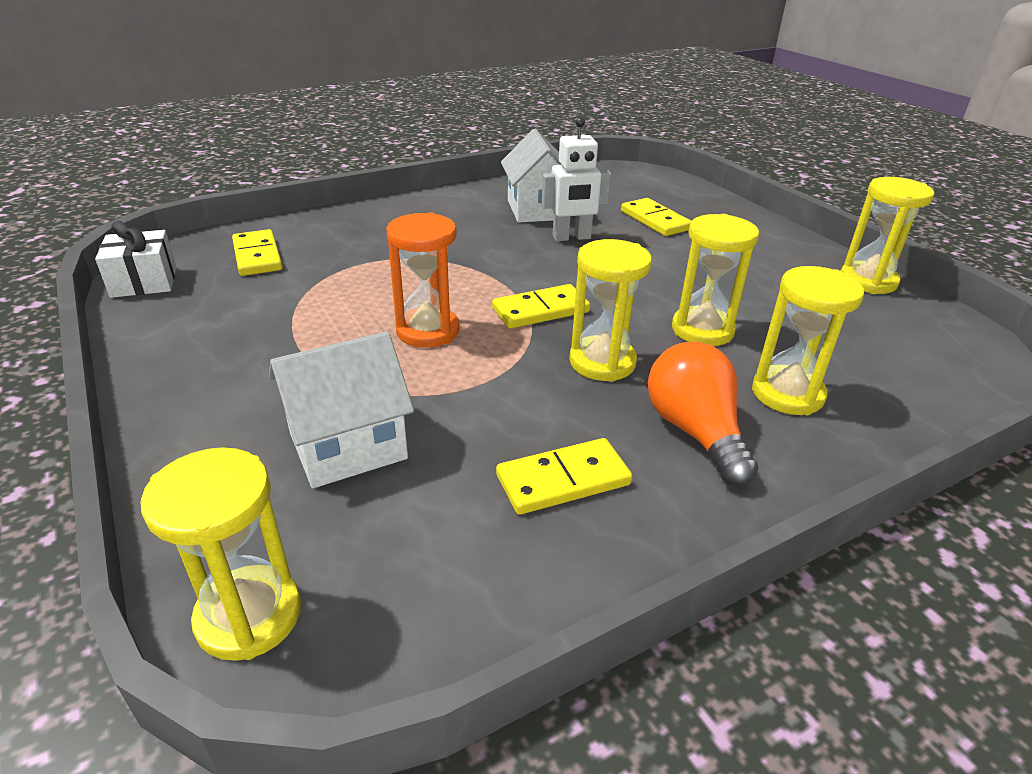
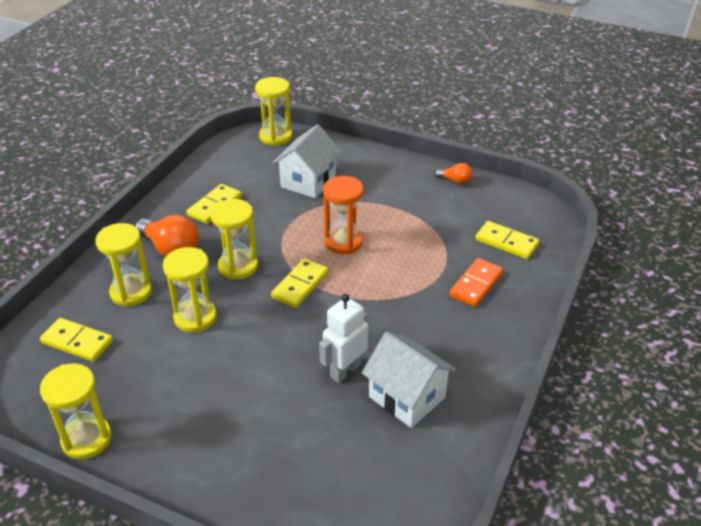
camera: 145 degrees right, 5 degrees up
white gift [95,221,176,298] -> none
yellow domino [621,198,691,236] -> yellow domino moved to [40,318,113,362]
none -> orange light bulb [434,163,472,184]
none -> orange domino [449,258,504,307]

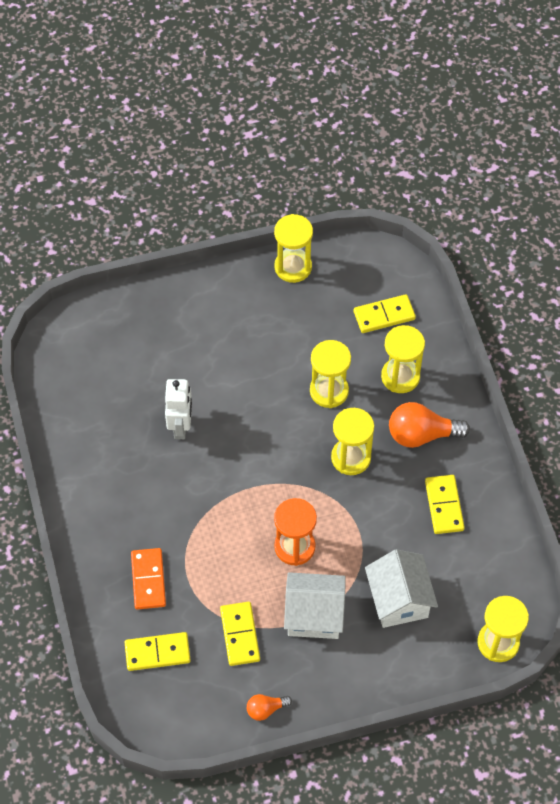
camera: 140 degrees right, 20 degrees up
yellow domino [271,258,328,308] -> yellow domino moved to [220,602,260,666]
white house [362,332,456,428] -> white house moved to [284,572,346,639]

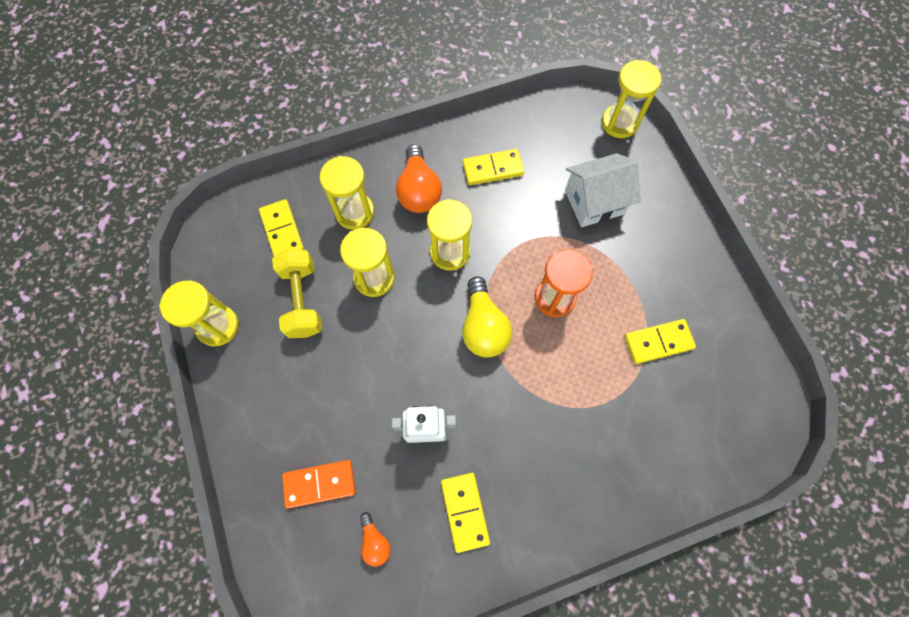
camera: 95 degrees left, 10 degrees up
yellow domino [124,632,191,671] -> yellow domino moved to [441,473,490,553]
orange domino [131,548,166,610] -> orange domino moved to [282,460,355,508]
orange light bulb [247,694,292,721] -> orange light bulb moved to [360,512,391,566]
white house [284,572,346,639] -> none
none -> yellow dumbbell [272,249,322,338]
none -> yellow light bulb [462,277,512,357]

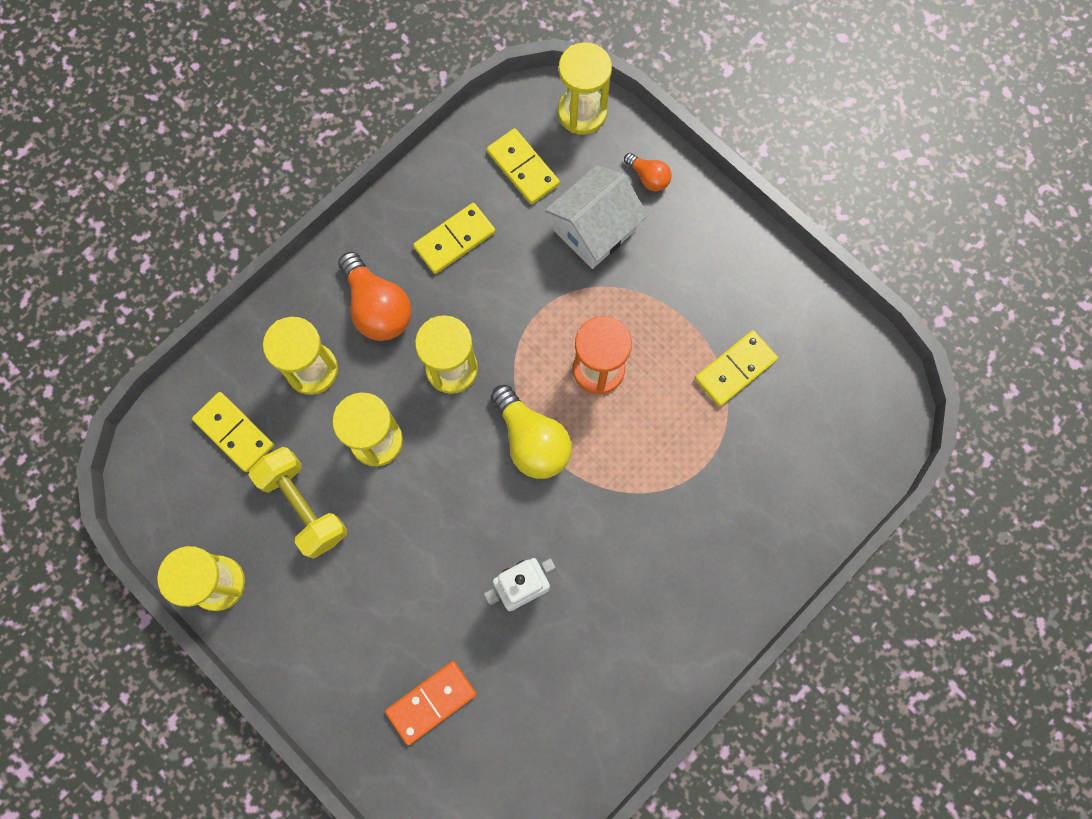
camera: 25 degrees left, 5 degrees up
orange light bulb [360,512,391,566] -> orange light bulb moved to [624,153,671,191]
yellow domino [441,473,490,553] -> yellow domino moved to [487,128,560,204]

